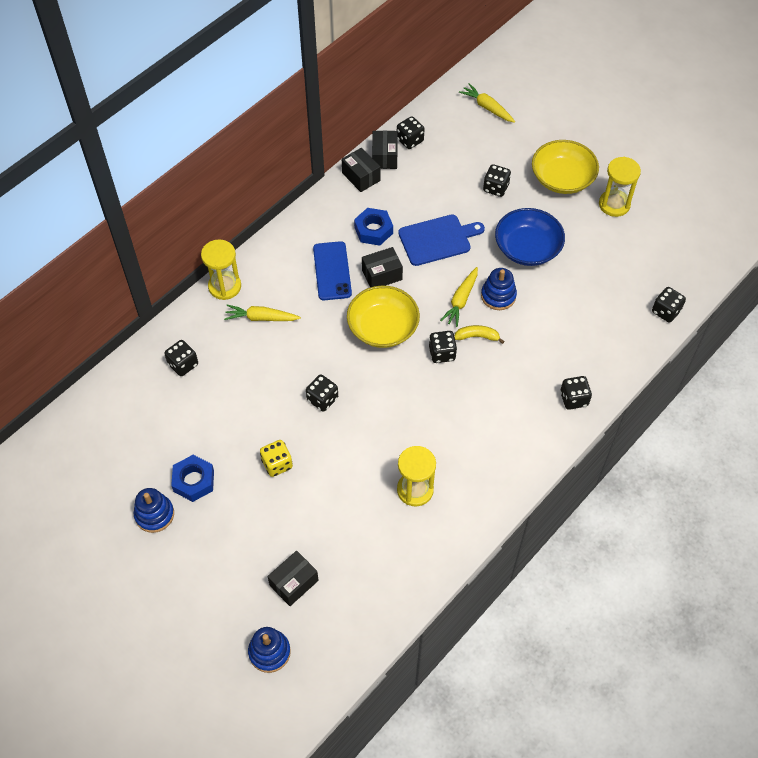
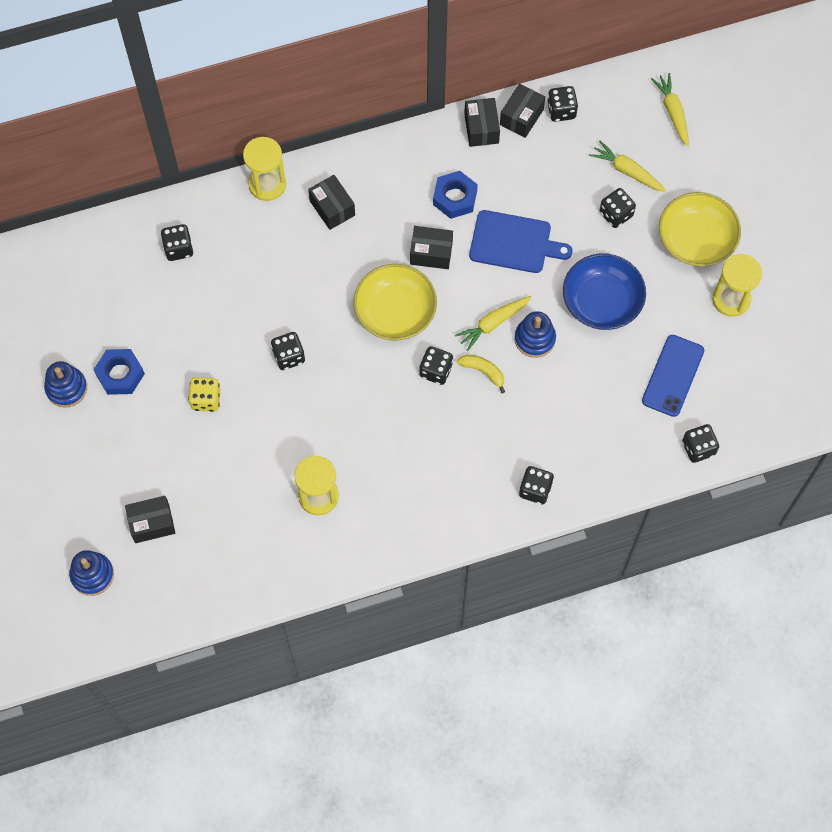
camera: 30 degrees right, 10 degrees up
yellow carrot [224,305,301,321] -> yellow carrot moved to [589,140,666,192]
blue phone [313,241,352,300] -> blue phone moved to [642,335,704,417]
none -> black box [308,175,355,230]

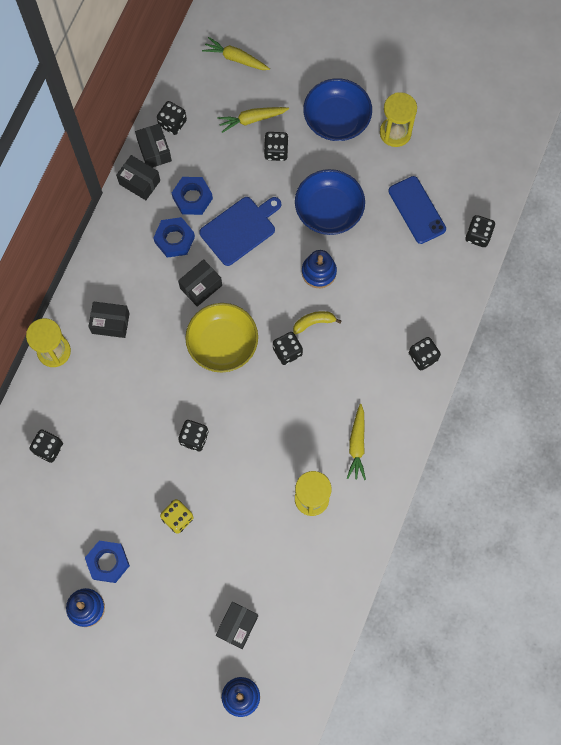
camera: 50 degrees left, 5 degrees up
yellow carrot [455,296,532,351] -> yellow carrot moved to [347,404,366,480]
yellow bowl [659,192,741,267] -> blue bowl [303,78,372,141]
none -> blue nut [172,177,213,215]

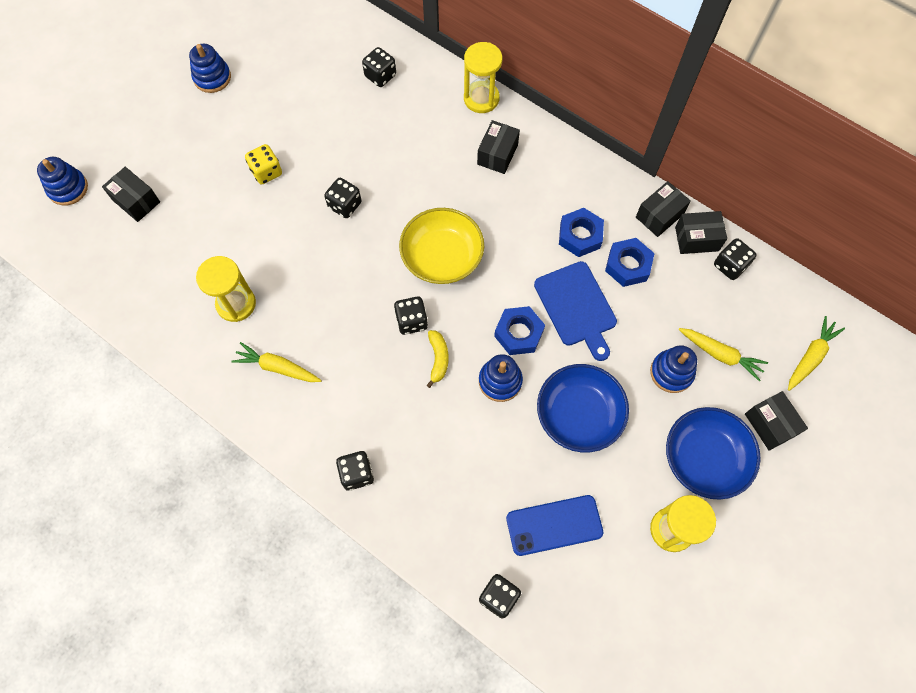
camera: 105 degrees right, 5 degrees down
blue nut [85,541,130,583] -> blue nut moved to [494,306,545,355]
black box [178,259,222,307] -> black box moved to [745,391,808,451]
yellow carrot [217,107,289,133] -> yellow carrot turned 120 degrees clockwise [678,328,768,381]
black dice [264,132,289,161] -> blue stacking toy [650,345,697,393]

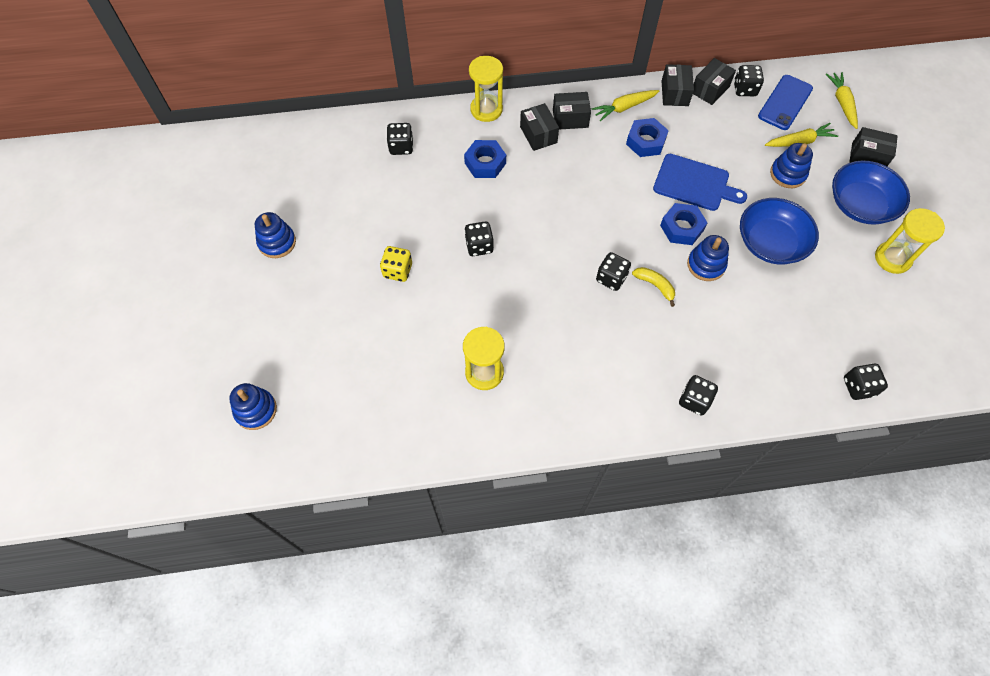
camera: 45 degrees left, 5 degrees down
black box [102,167,160,222] -> black box moved to [553,92,591,130]
yellow carrot [231,342,322,382] -> yellow carrot moved to [592,90,659,121]
yellow bowl [399,208,484,284] -> none
blue phone [506,495,603,556] -> blue phone moved to [758,75,813,130]
blue nut [605,238,655,287] -> blue nut moved to [464,140,506,178]

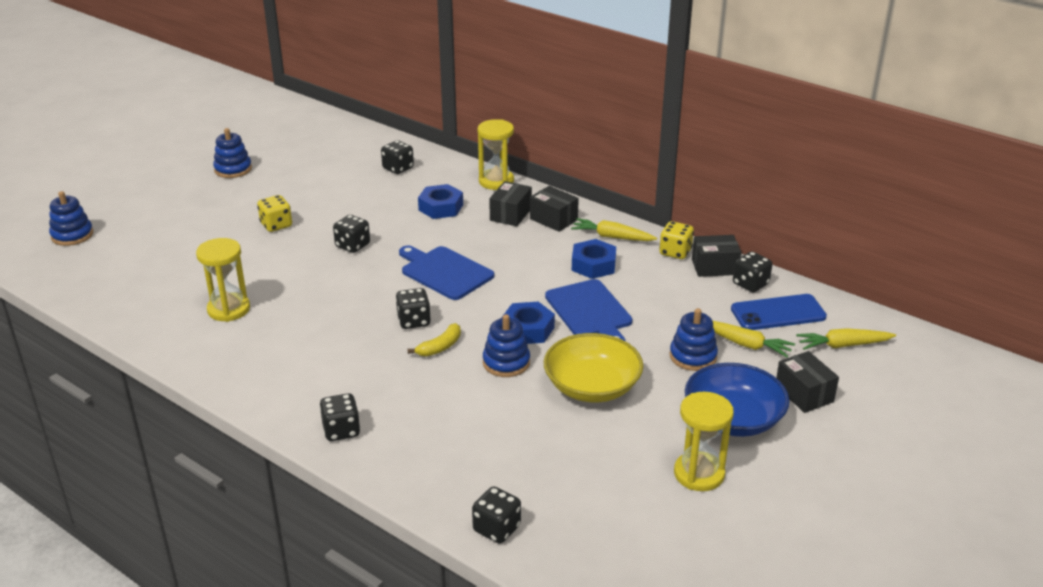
camera: 45 degrees right, 30 degrees down
yellow banana [632,267,675,307] -> yellow banana turned 45 degrees clockwise [407,323,461,357]
black box [662,64,694,106] -> yellow dice [659,221,694,259]
blue bowl [740,198,819,264] -> yellow bowl [544,333,643,402]
yellow carrot [826,72,858,129] -> yellow carrot turned 135 degrees counterclockwise [796,328,896,350]
none -> blue cutting board [399,245,494,300]

